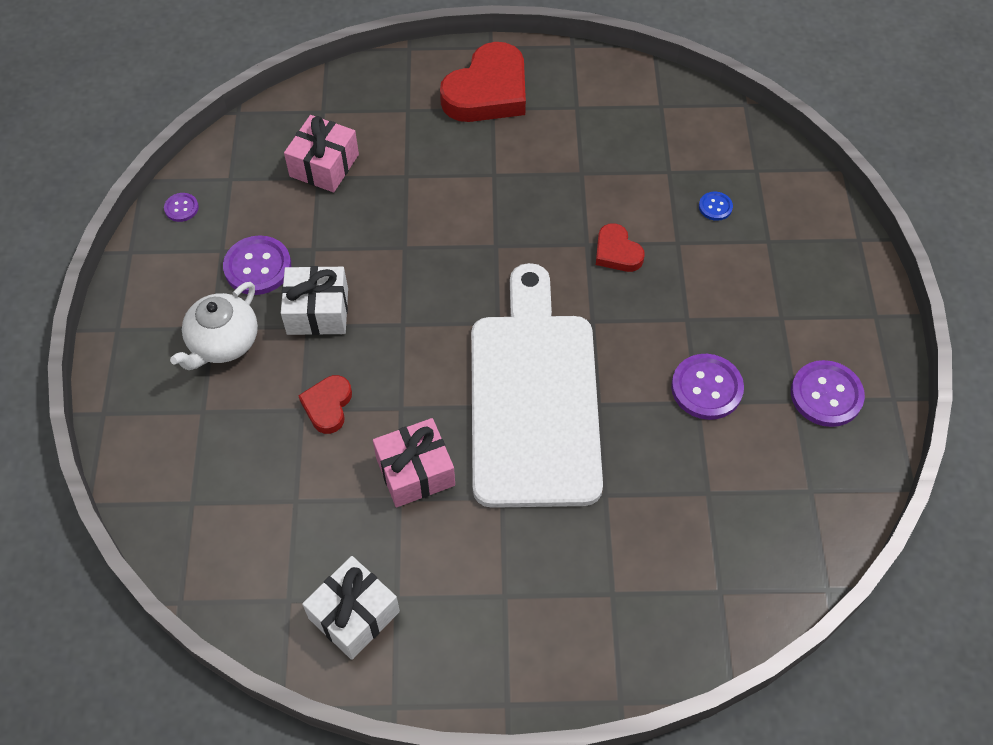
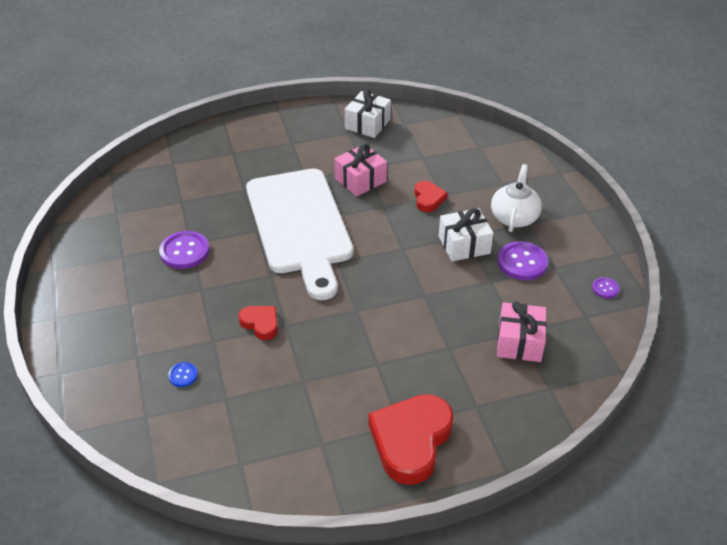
camera: 165 degrees right, 15 degrees down
purple button [791,360,865,427] -> none

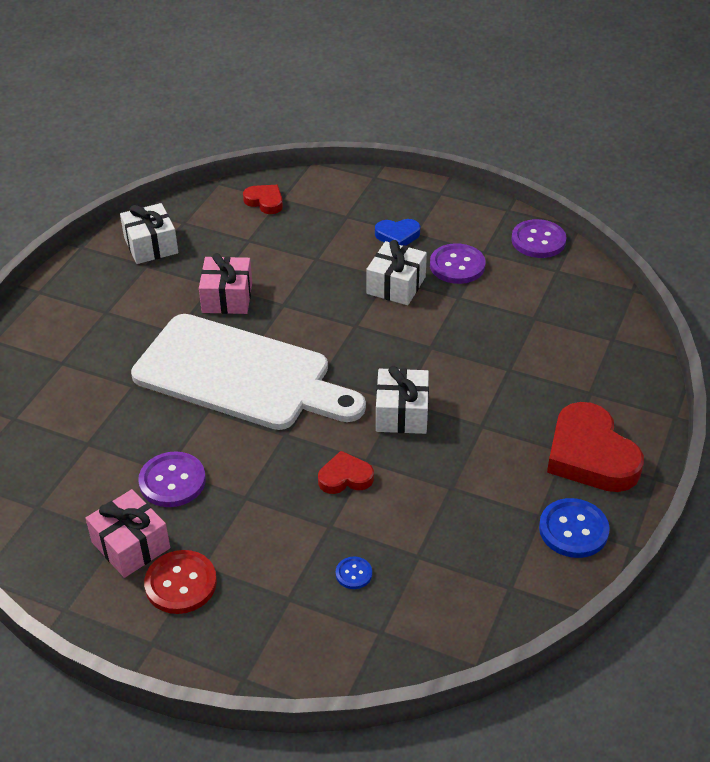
camera: 50 degrees left, 0 degrees up
red heart [415,181,448,212] -> red heart moved to [243,185,283,214]
white teapot [491,164,542,232] -> blue heart [375,219,420,246]
pink gift [497,301,547,362] -> pink gift moved to [85,489,170,578]
purple button [592,277,620,298] -> purple button [511,219,567,258], size x1.93
none -> red button [144,550,217,614]
none -> white gift [376,366,429,434]
none -> blue button [539,498,610,558]

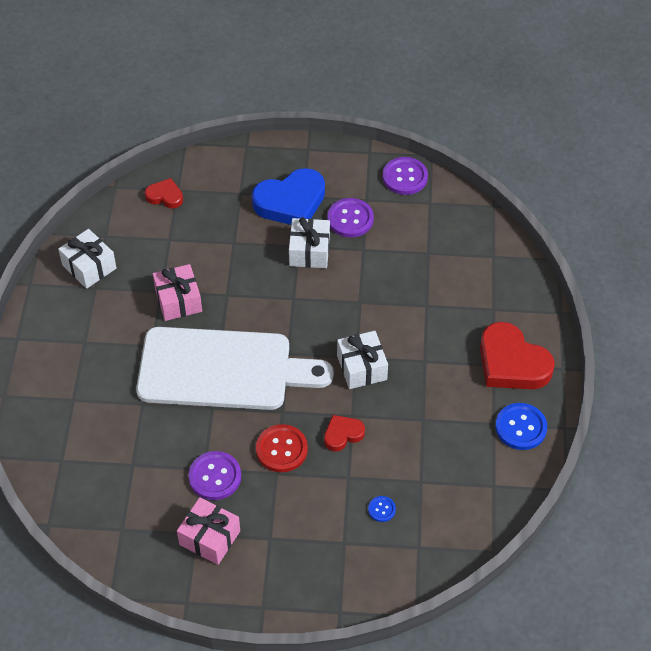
camera: 20 degrees left, 10 degrees up
red button [144,550,217,614] -> red button moved to [256,424,308,472]
blue heart [375,219,420,246] -> blue heart [252,168,325,225], size x1.94

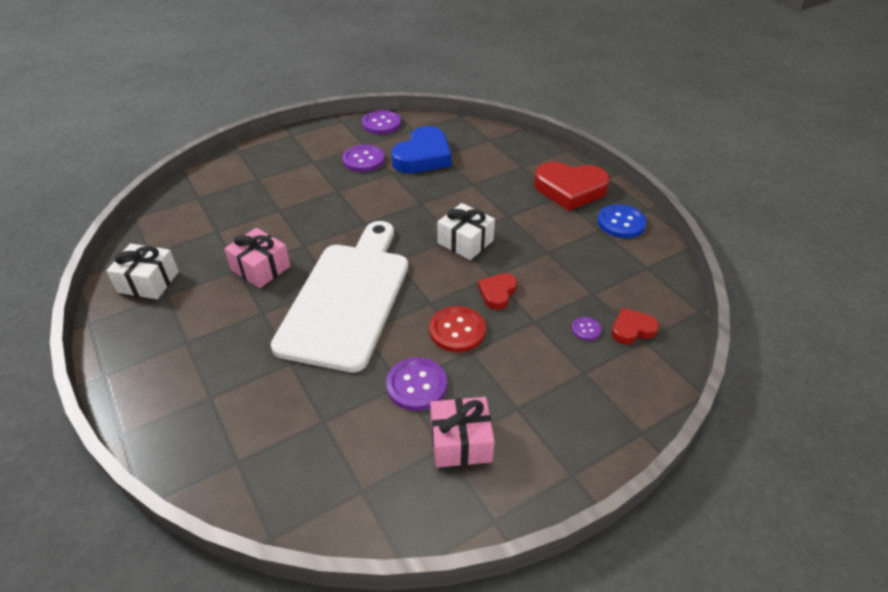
camera: 35 degrees left, 10 degrees down
white cutting board [136,327,334,410] -> white cutting board turned 45 degrees counterclockwise [271,221,408,372]
red heart [145,178,183,209] -> red heart moved to [611,308,659,345]
blue heart [252,168,325,225] -> blue heart moved to [391,126,451,173]
white gift [289,217,330,268] -> none
blue button [368,496,396,522] -> purple button [572,317,601,341]

